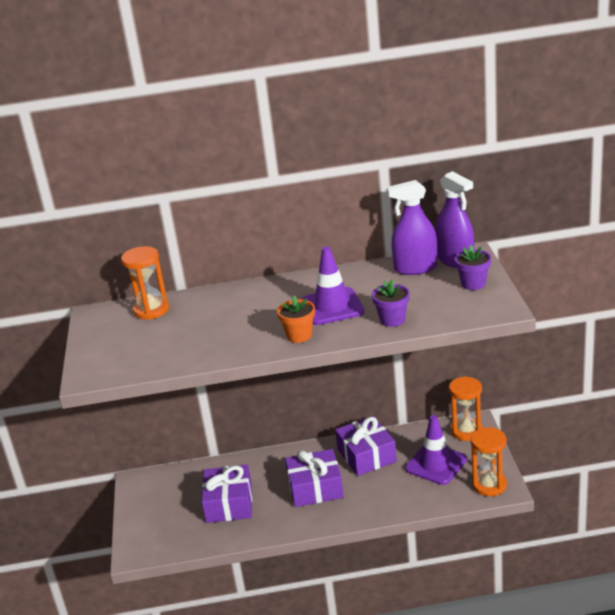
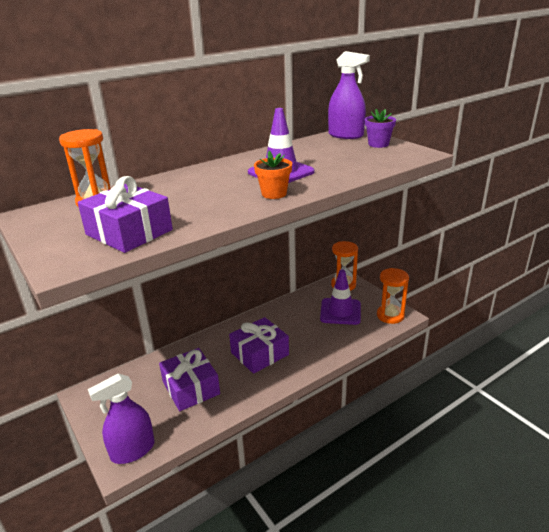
camera: 30 degrees left, 0 degrees up
purple gift [335,416,397,476] -> purple gift moved to [78,176,173,253]
purple flower pot [372,280,410,327] -> none
purple spray bottle [387,180,437,275] -> purple spray bottle moved to [88,373,155,464]

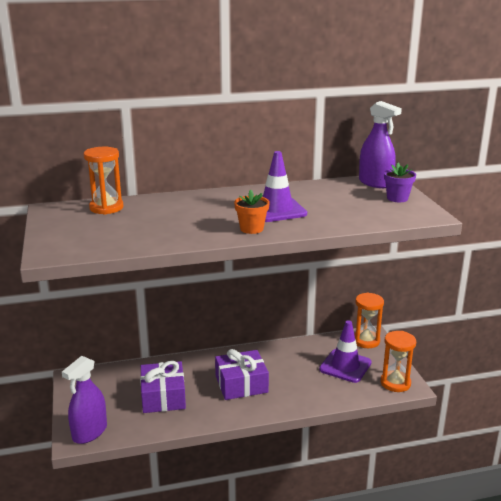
camera: 20 degrees right, 5 degrees down
purple gift [78,176,173,253] -> none
purple spray bottle [88,373,155,464] -> purple spray bottle turned 45 degrees counterclockwise [62,356,107,444]

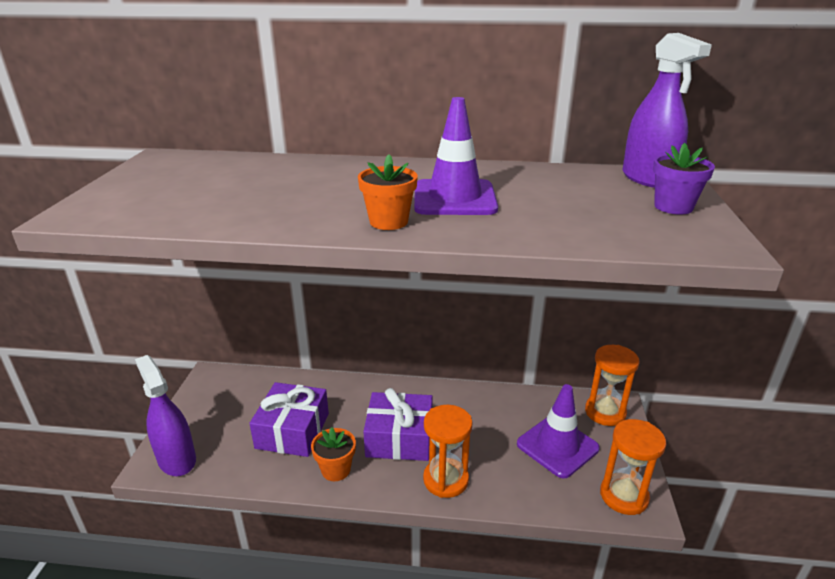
camera: 20 degrees right, 5 degrees up
purple spray bottle [62,356,107,444] -> purple spray bottle turned 90 degrees clockwise [135,355,196,476]
orange hourglass [84,147,123,215] -> orange hourglass moved to [423,405,473,498]
none -> orange flower pot [311,427,356,481]

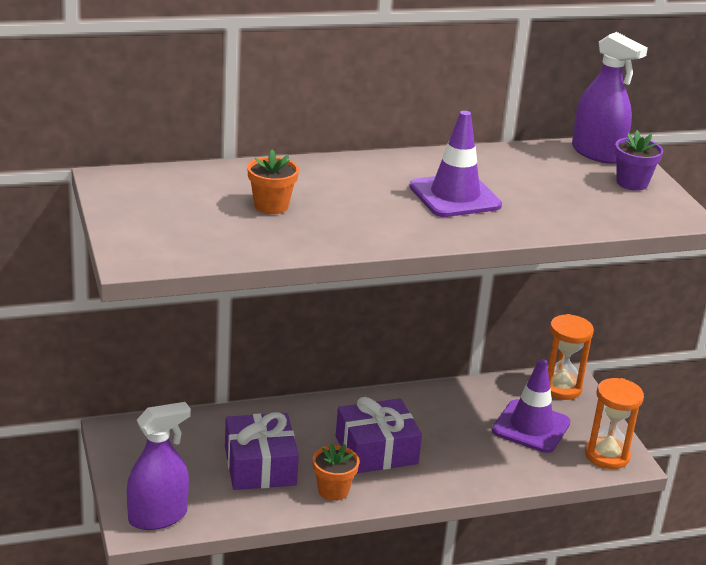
camera: 25 degrees left, 0 degrees up
purple spray bottle [135,355,196,476] -> purple spray bottle turned 120 degrees clockwise [127,402,191,530]
orange flower pot [358,154,418,230] -> orange flower pot moved to [247,150,299,214]
orange hourglass [423,405,473,498] -> none

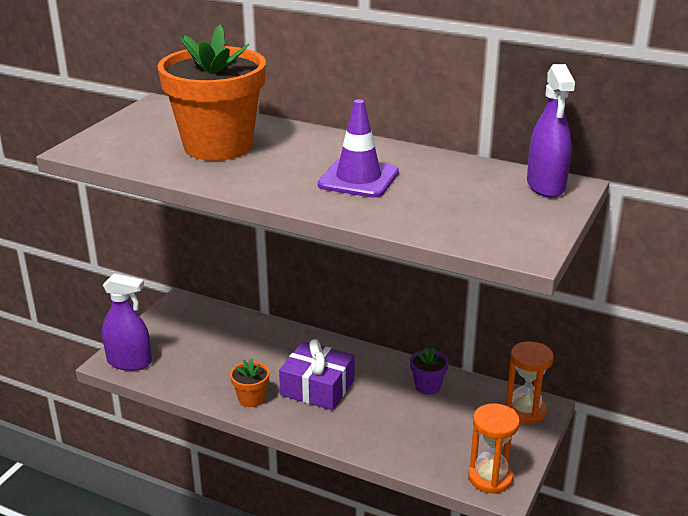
camera: 45 degrees right, 0 degrees up
purple gift [225,412,299,490] -> none
orange flower pot [247,150,299,214] -> orange flower pot [158,25,266,161], size x2.48
purple traffic cone [492,359,571,453] -> none
purple flower pot [615,130,663,191] -> purple flower pot moved to [410,347,449,395]

